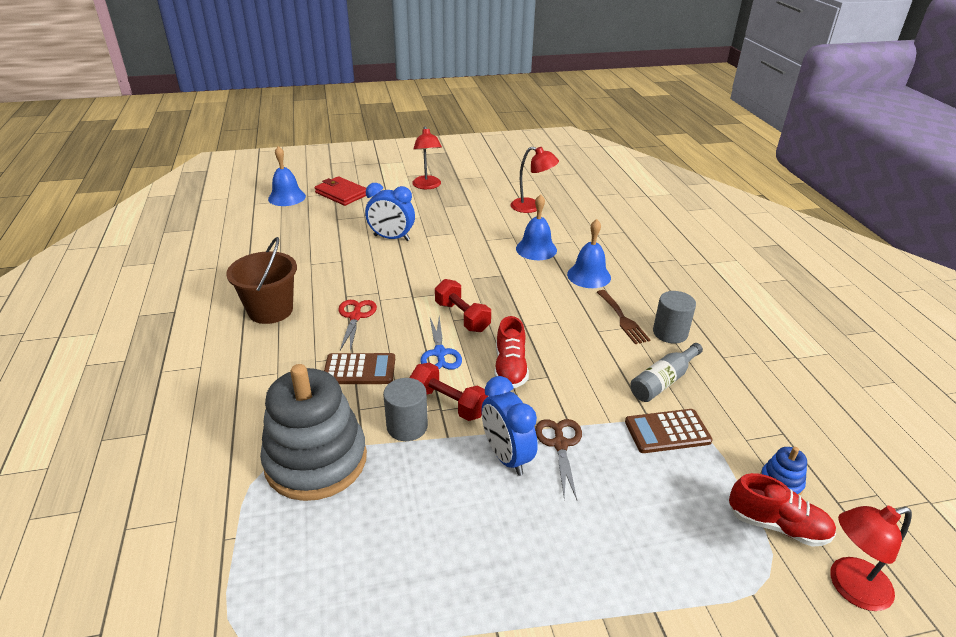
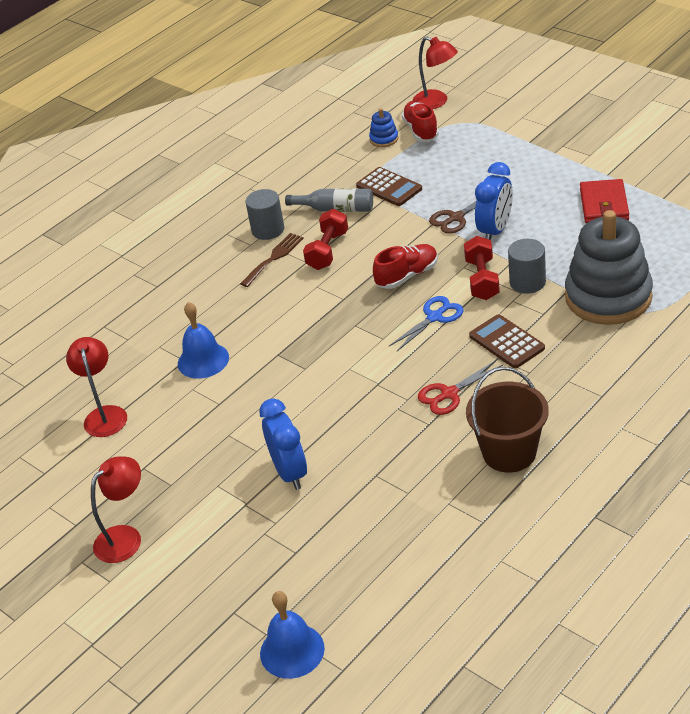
camera: 120 degrees left, 5 degrees up
red wallet [315,176,366,206] -> red wallet moved to [580,179,629,224]
red dumbbell [435,279,491,332] -> red dumbbell moved to [303,209,348,270]
blue bell [567,219,611,288] -> none

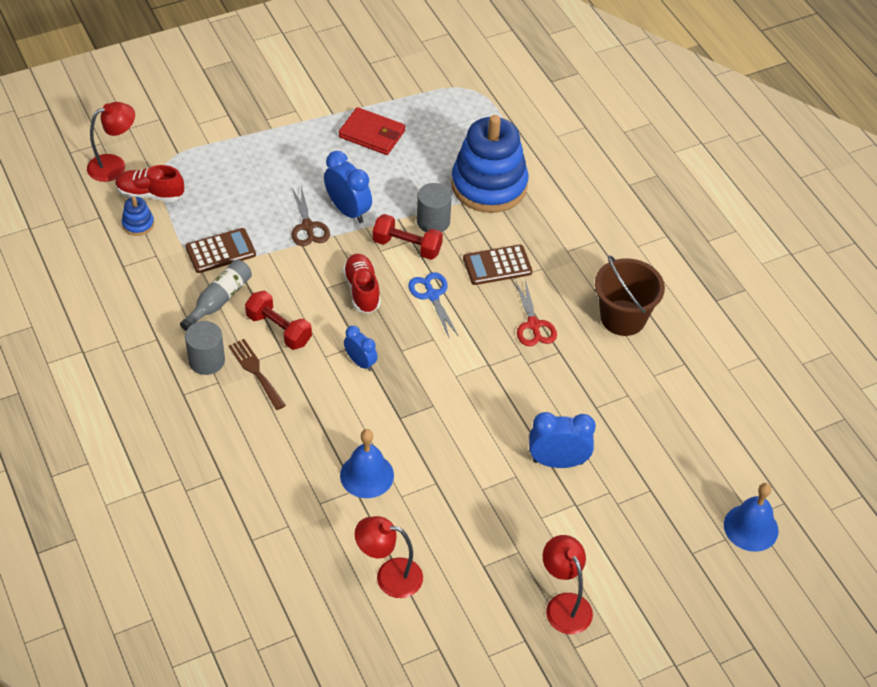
camera: 75 degrees left, 10 degrees up
grey stacking toy [565,210,653,325] -> blue stacking toy [451,115,529,213]
none -> blue clock [344,326,378,371]

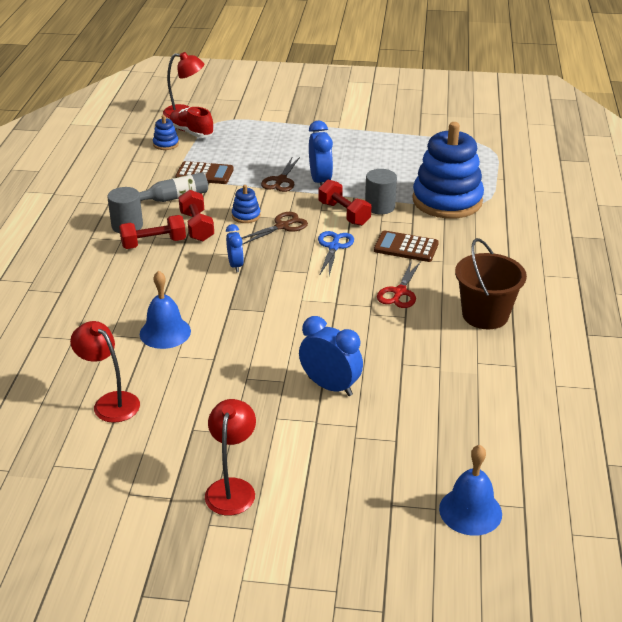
camera: 35 degrees right, 15 degrees down
brown fork [229,339,286,410] -> red dumbbell [119,215,186,249]
red wallet [339,107,405,155] -> none
red shoe [343,254,381,313] -> brown scissors [241,212,308,245]
none -> blue stacking toy [232,185,261,223]

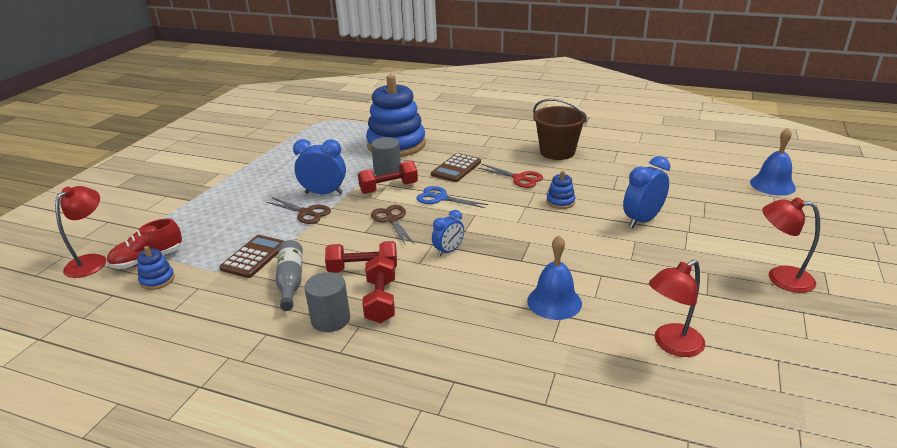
camera: 75 degrees left, 5 degrees down
blue clock [226,224,244,272] -> blue clock turned 135 degrees clockwise [432,210,464,257]
blue stacking toy [232,185,261,223] -> blue stacking toy moved to [547,171,575,209]

